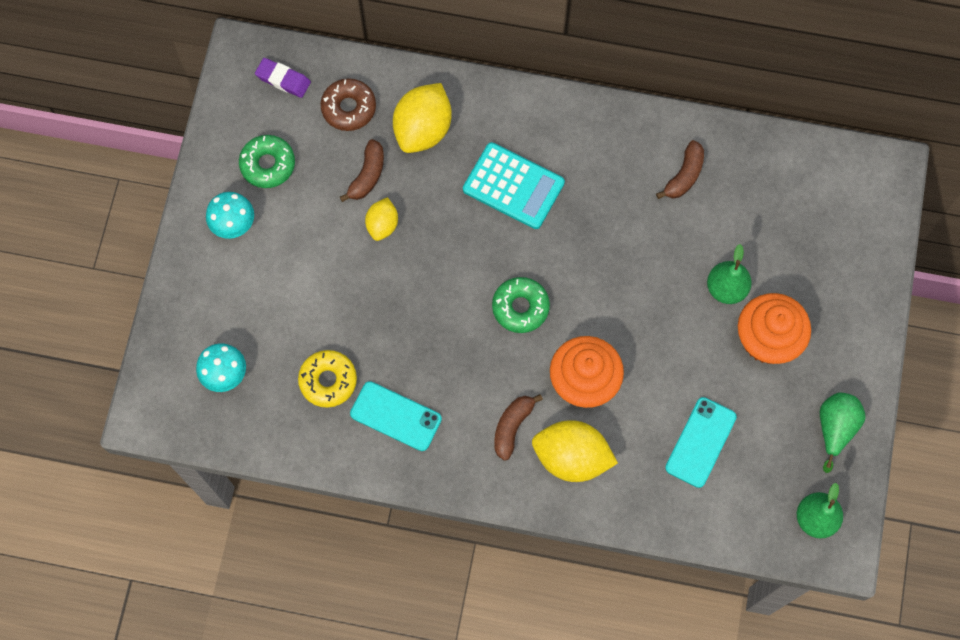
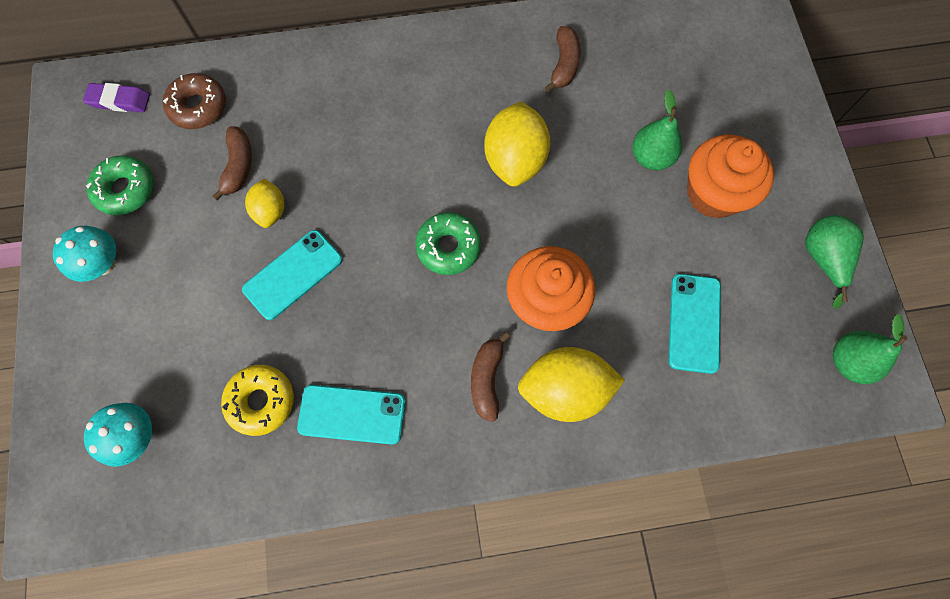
camera: 20 degrees left, 0 degrees up
yellow lemon [393,83,452,153] -> yellow lemon moved to [484,102,550,187]
turquoise calculator [463,142,565,229] -> none
none -> turquoise phone [242,230,342,320]

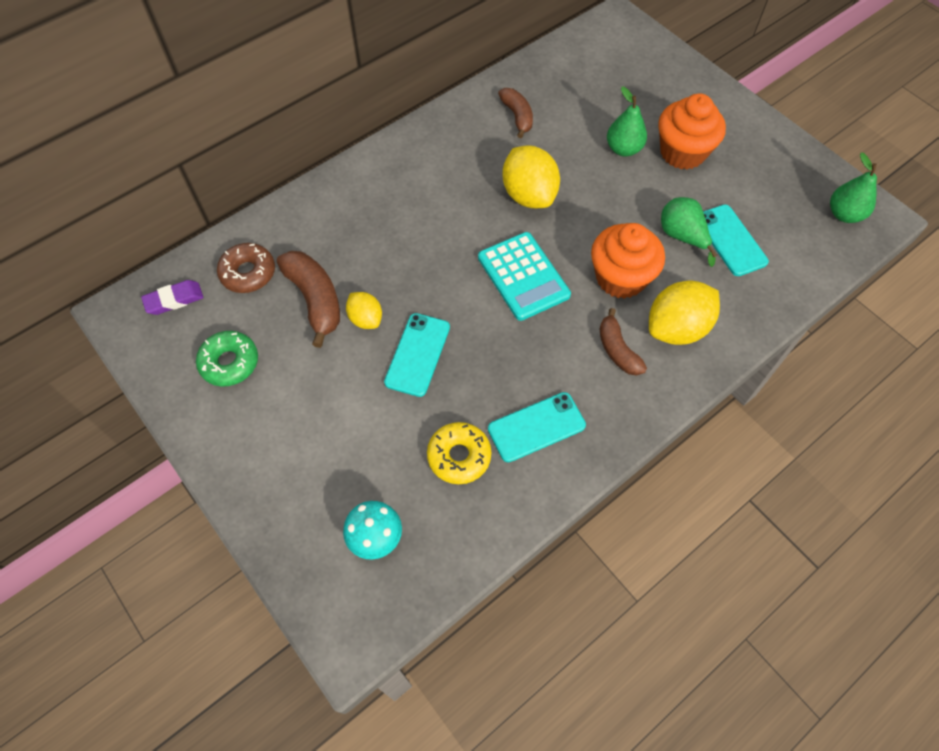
camera: 30 degrees left, 10 degrees down
turquoise mushroom [53,226,116,282] -> none
brown banana [213,126,252,200] -> brown banana [277,251,340,348], size x1.54
green donut [415,212,481,275] -> turquoise calculator [478,232,571,321]
green pear [805,215,864,309] -> green pear moved to [661,197,717,267]

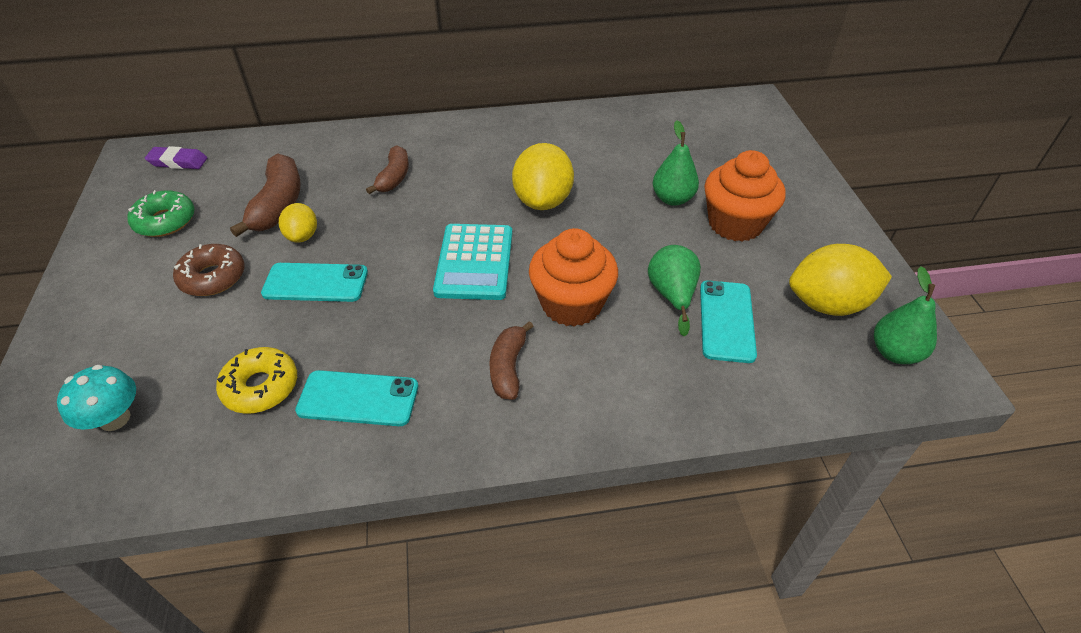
camera: 30 degrees right, 15 degrees down
brown donut [217,243,275,293] -> brown donut moved to [173,244,245,296]
turquoise phone [384,313,450,397] -> turquoise phone turned 45 degrees clockwise [261,263,368,302]
brown banana [498,88,533,138] -> brown banana moved to [366,145,409,194]
yellow lemon [649,280,720,345] -> yellow lemon moved to [789,244,892,316]

